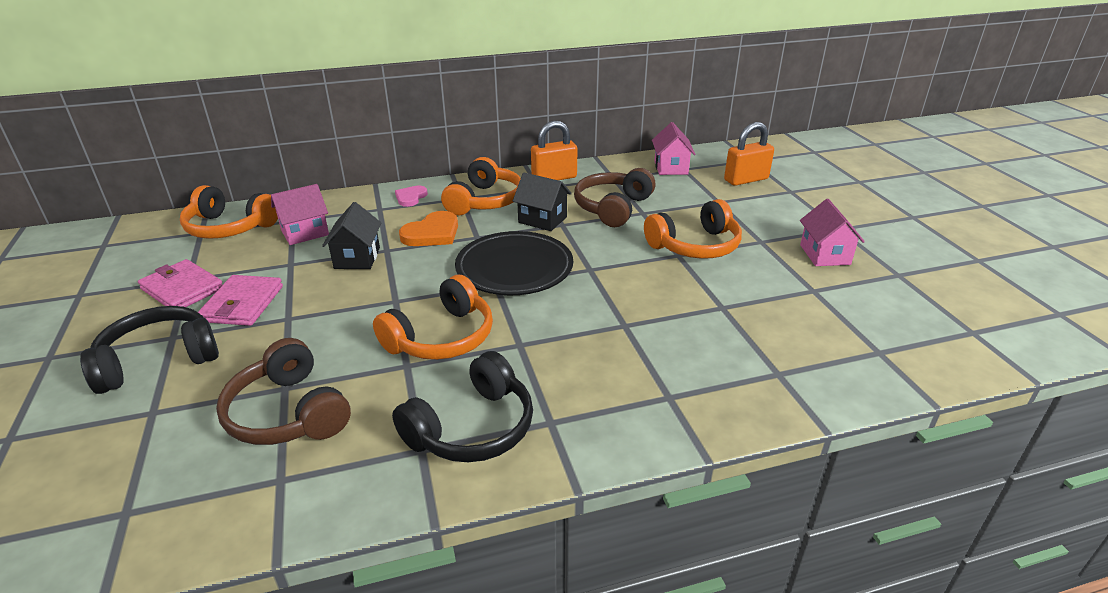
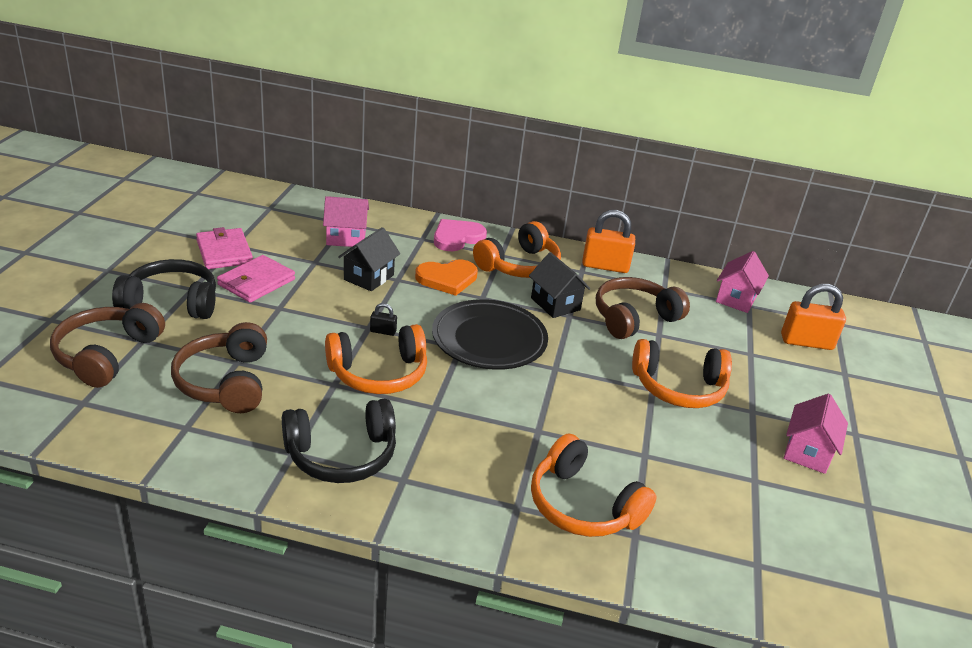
camera: 25 degrees right, 0 degrees up
orange headphones [180,185,278,239] -> orange headphones moved to [531,433,656,537]
pink heart [395,185,428,207] -> pink heart [434,219,487,251], size x1.58
none -> brown headphones [50,303,165,388]
none -> black padlock [370,303,397,336]

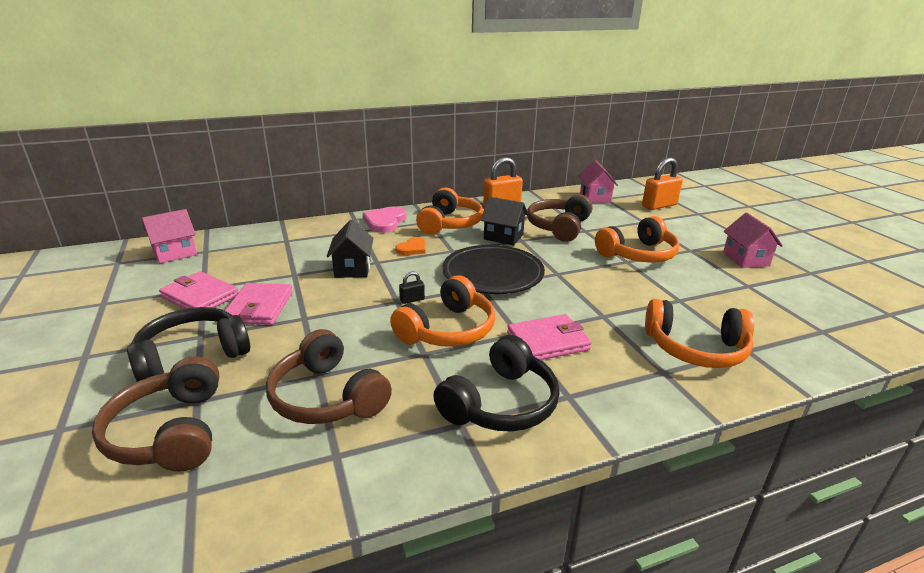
camera: 30 degrees left, 5 degrees down
pink house [323,196,369,247] -> pink house moved to [142,209,197,263]
orange heart [415,259,478,296] -> orange heart [395,237,426,255], size x0.63
none -> pink wallet [507,314,592,360]

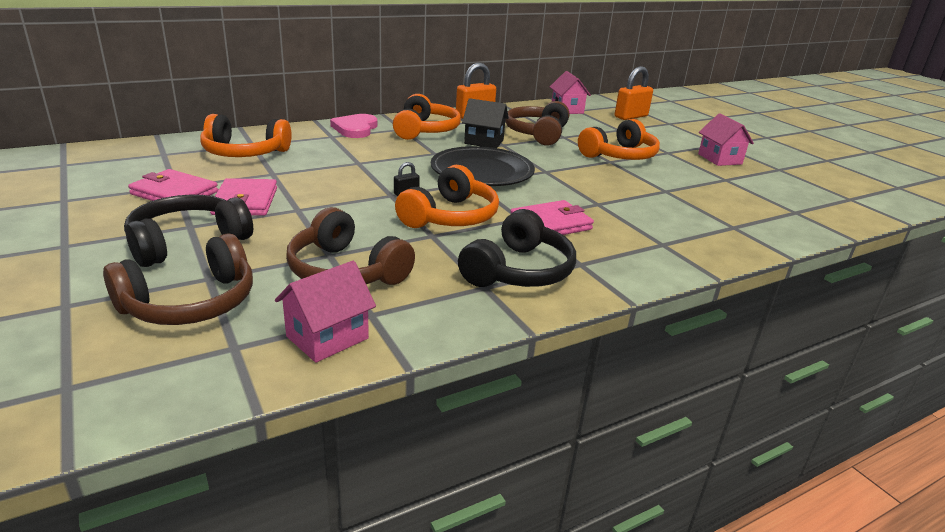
camera: 10 degrees left, 0 degrees up
brown headphones [92,356,219,471] -> brown headphones turned 105 degrees counterclockwise [103,234,253,325]
pink house [142,209,197,263] -> pink house moved to [275,261,376,363]
black house [327,220,373,278] -> none
orange heart [395,237,426,255] -> none
orange headphones [645,299,754,368] -> orange headphones moved to [200,114,292,157]

